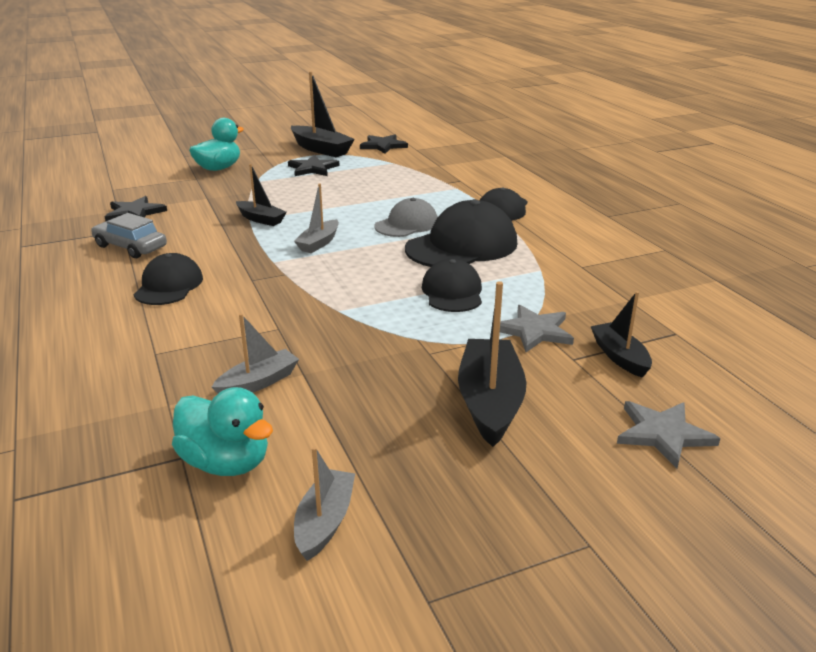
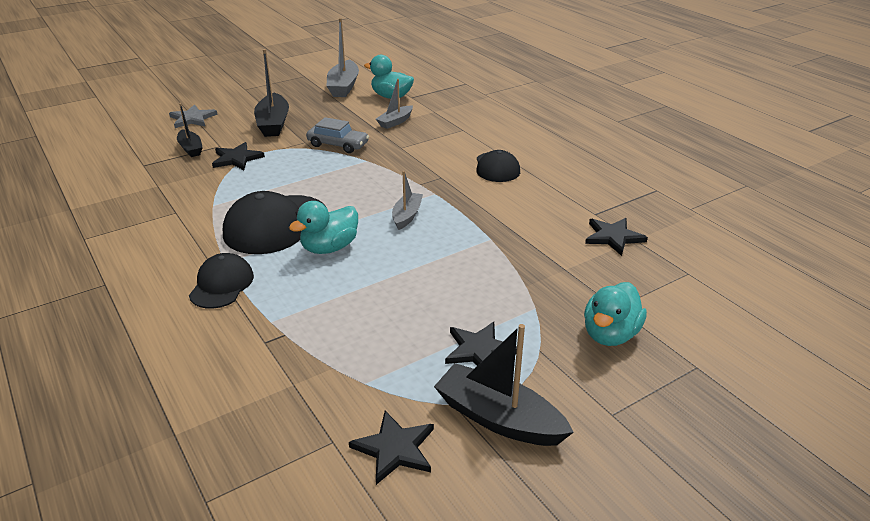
camera: 170 degrees right, 5 degrees up
grey car [91,213,167,258] -> grey car moved to [306,117,369,153]
black boat [236,164,287,226] -> none
grey boat [294,447,355,561] -> grey boat [327,18,359,97], size x1.67
grey cap [374,198,438,237] -> turquoise duck [289,201,358,254]
black cap [422,259,482,312] -> none
grey star [500,305,574,352] -> black star [212,142,265,170]

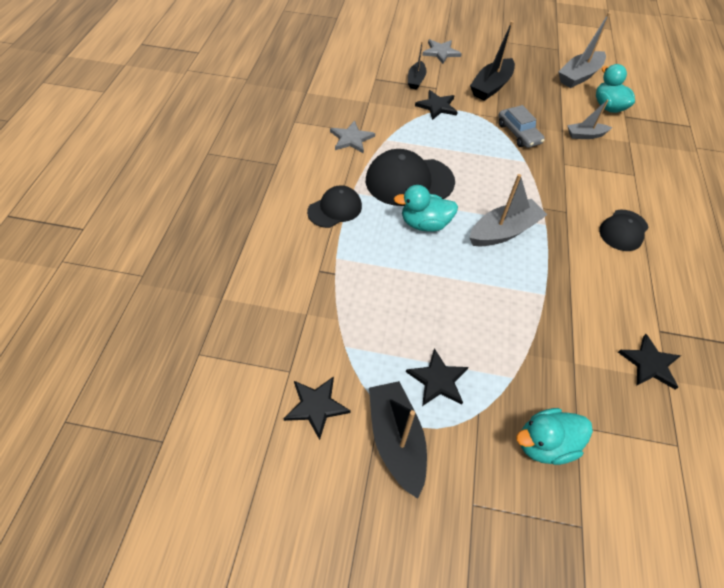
camera: 40 degrees right, 20 degrees up
grey boat [392,171,423,230] -> grey boat [469,174,548,246], size x1.67
none -> grey star [330,120,375,154]

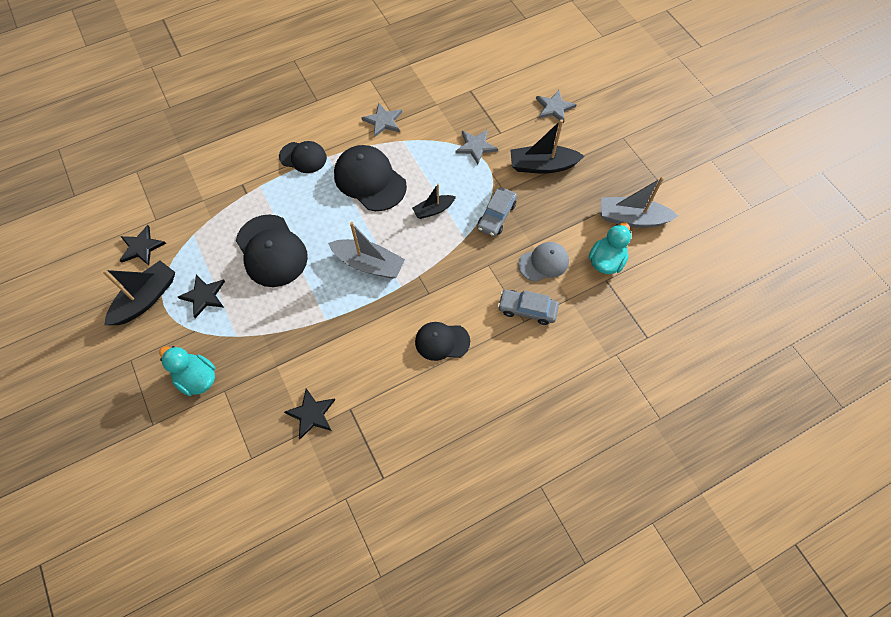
camera: 55 degrees right, 10 degrees up
turquoise duck [394,185,458,232] -> none
black boat [408,42,427,90] -> black boat moved to [412,183,456,219]
black star [415,90,458,120] -> grey star [455,129,498,164]
grey boat [567,100,612,139] -> grey cap [518,242,569,282]
none -> black cap [236,215,308,287]
none -> grey car [498,290,559,325]

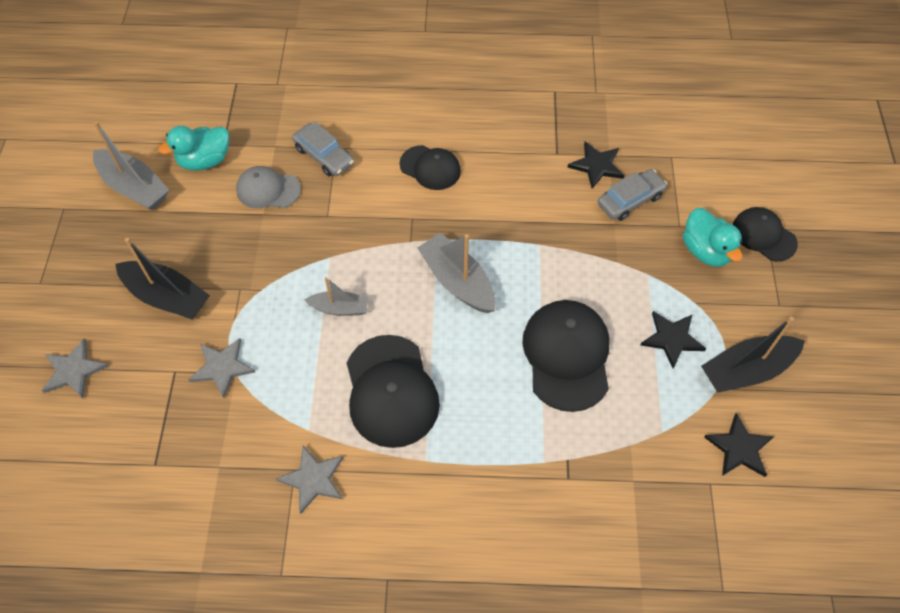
camera: 150 degrees left, 5 degrees down
black cap [279,141,327,173] -> black cap moved to [733,207,798,261]
black boat [412,183,456,219] -> grey boat [305,277,369,316]
grey car [477,187,517,237] -> grey car moved to [598,169,667,221]

